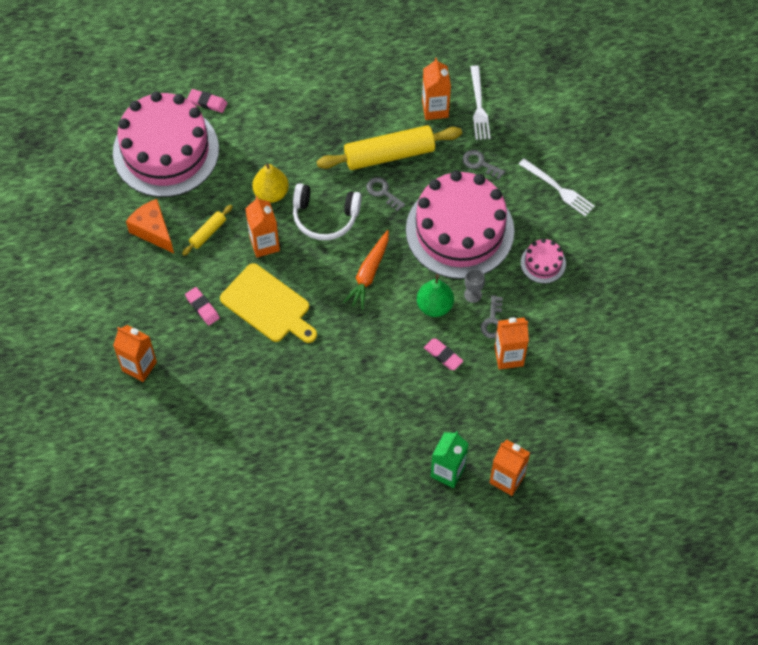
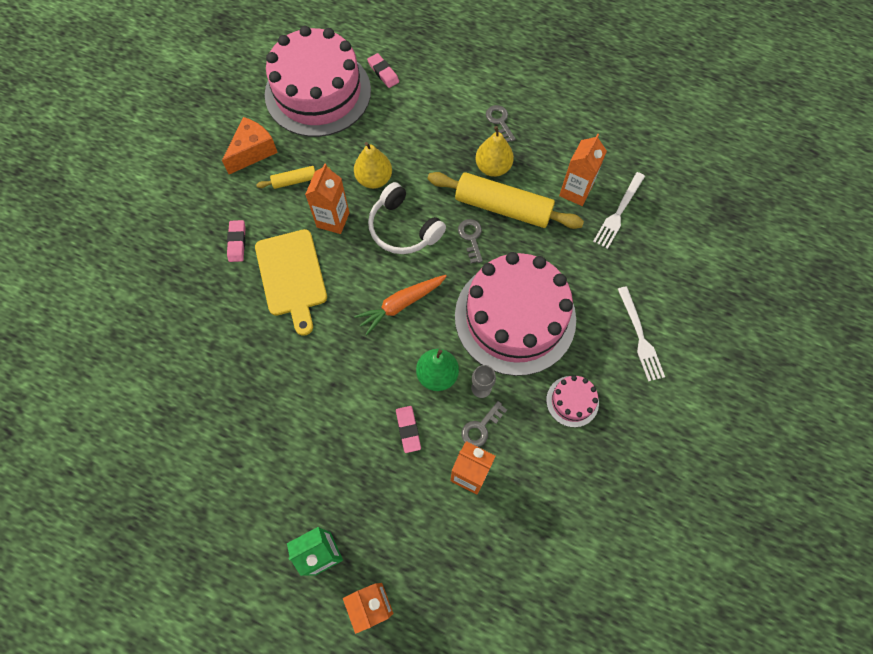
camera: 35 degrees right, 5 degrees up
orange carton [113,325,157,382] -> none
orange cheese [126,199,174,253] -> orange cheese turned 45 degrees clockwise [222,117,278,174]
grey key [463,150,505,179] -> grey key moved to [486,105,516,142]
none -> yellow pear [475,126,514,177]

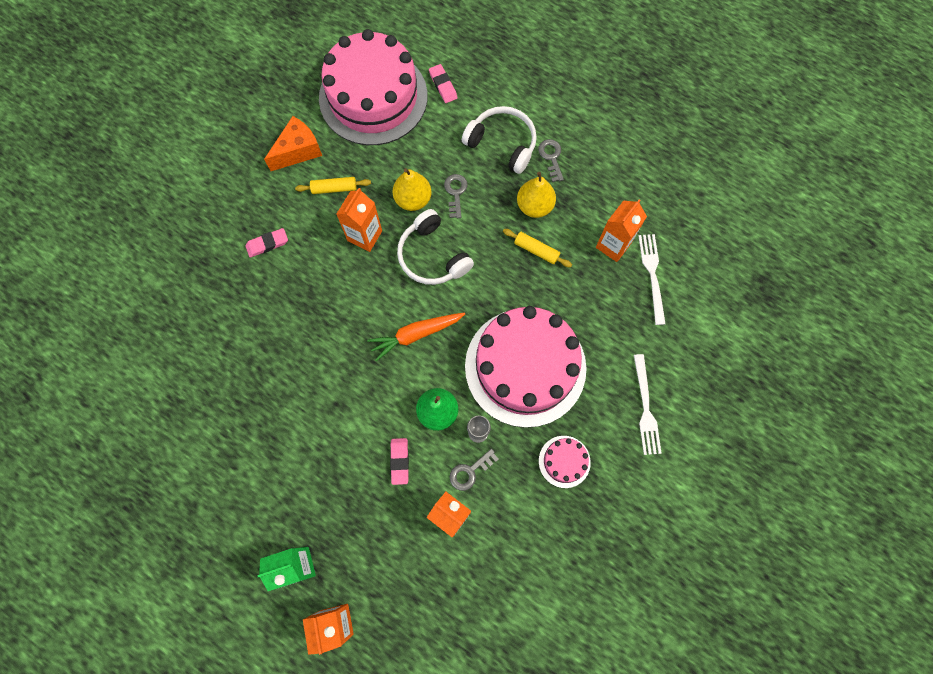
camera: 10 degrees right, 5 degrees up
pink eraser [227,220,246,262] -> pink eraser turned 60 degrees clockwise [245,228,288,258]
yellow cutting board [255,229,327,336] -> none
yellow rolling pin [428,172,584,229] -> yellow rolling pin [503,229,572,267], size x0.47
grey key [458,219,483,264] -> grey key moved to [444,174,468,218]
white fork [593,172,645,249] -> white fork turned 135 degrees clockwise [638,234,666,325]
none -> white headphones [462,106,537,174]

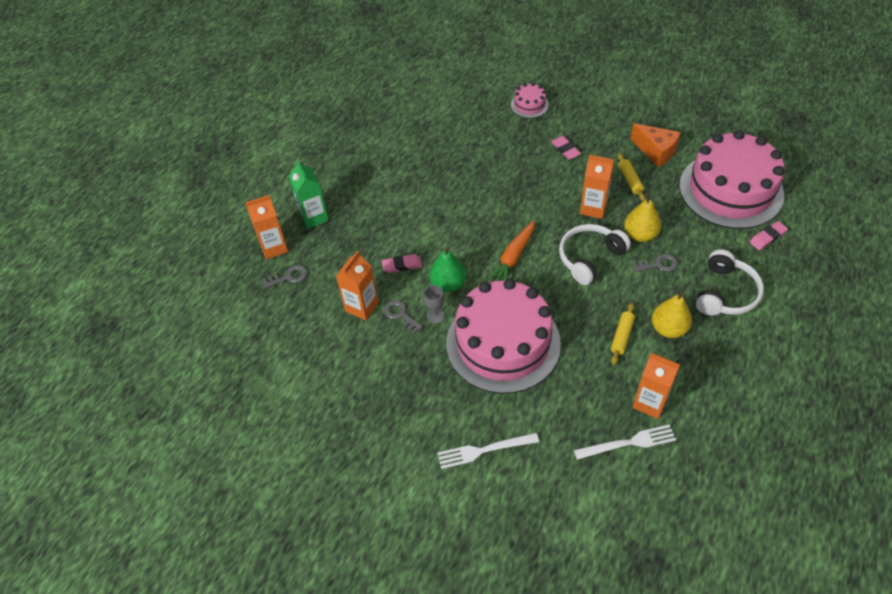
camera: 85 degrees right, 20 degrees down
orange carrot [367,312,465,361] -> orange carrot turned 120 degrees counterclockwise [486,220,535,281]
grey key [538,139,564,182] -> grey key moved to [262,265,307,288]
pink cake [539,436,591,488] -> pink cake moved to [511,83,549,118]

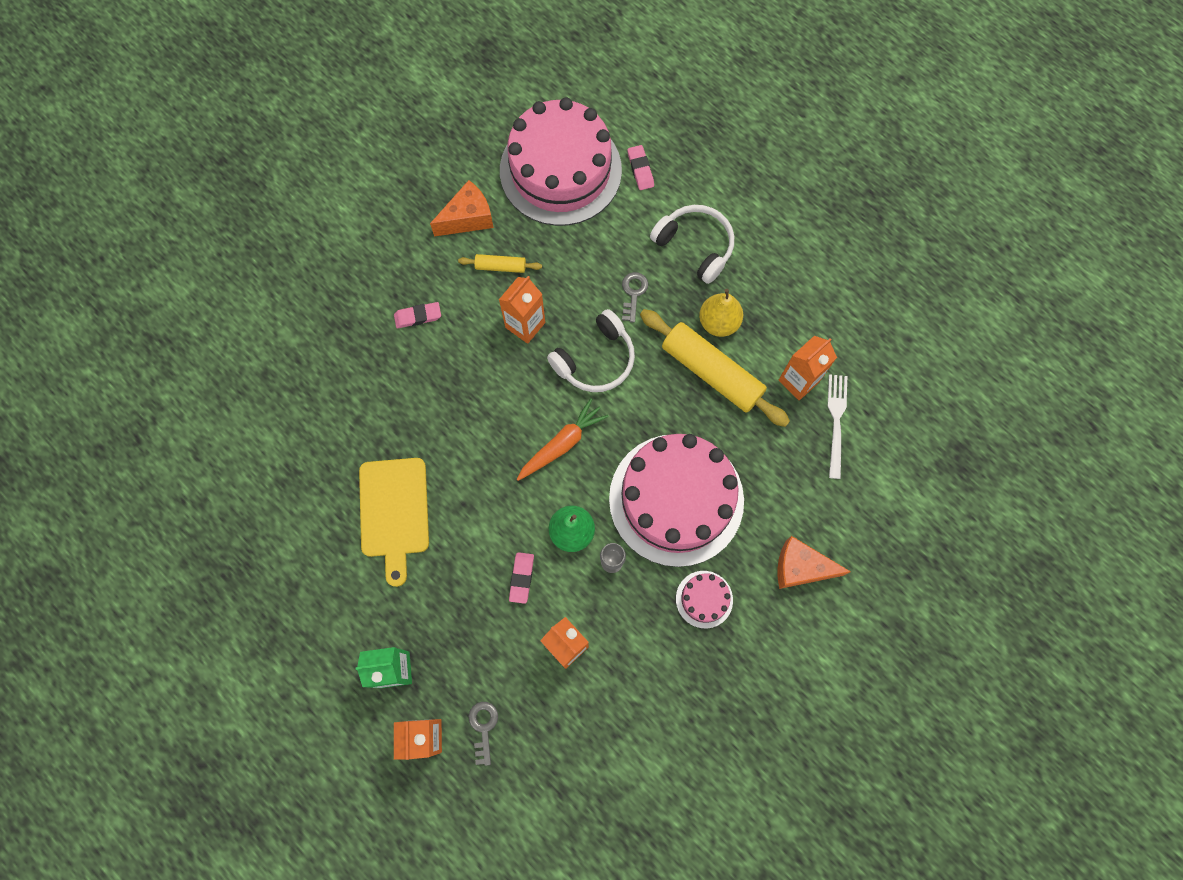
camera: 75 degrees left, 20 degrees up
grey key [384,300,423,334] -> none
white fork [437,433,539,469] -> orange cheese [777,536,851,589]
orange carrot [486,220,535,281] -> orange carrot turned 90 degrees counterclockwise [517,398,609,481]
pink cake [511,83,549,118] -> pink cake moved to [676,571,733,629]
white headphones [559,224,631,285] -> white headphones turned 105 degrees counterclockwise [547,309,635,392]
yellow rolling pin [611,302,635,365] -> yellow rolling pin [640,309,790,427], size x2.11
yellow pear [624,193,661,242] -> none
none -> yellow cutting board [359,458,429,587]

